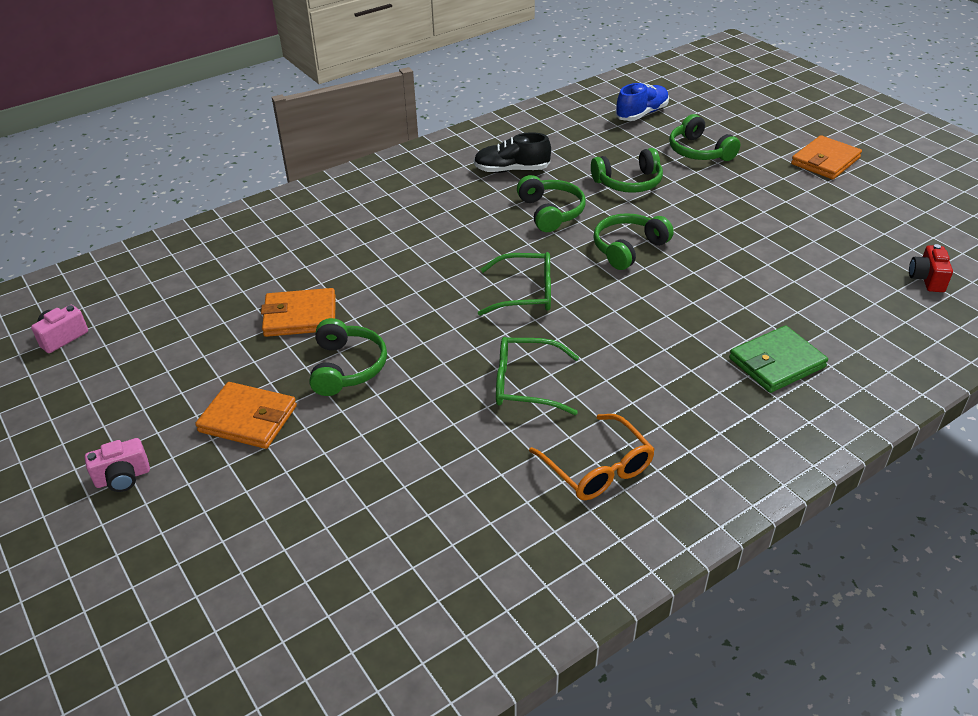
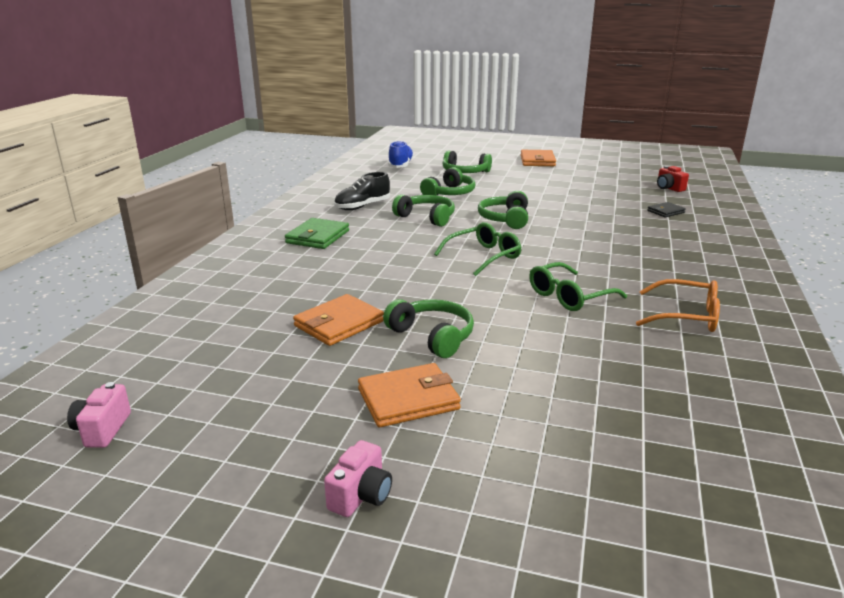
camera: 40 degrees left, 15 degrees down
green wallet [729,325,828,393] -> green wallet moved to [285,218,349,249]
none -> black wallet [647,202,686,217]

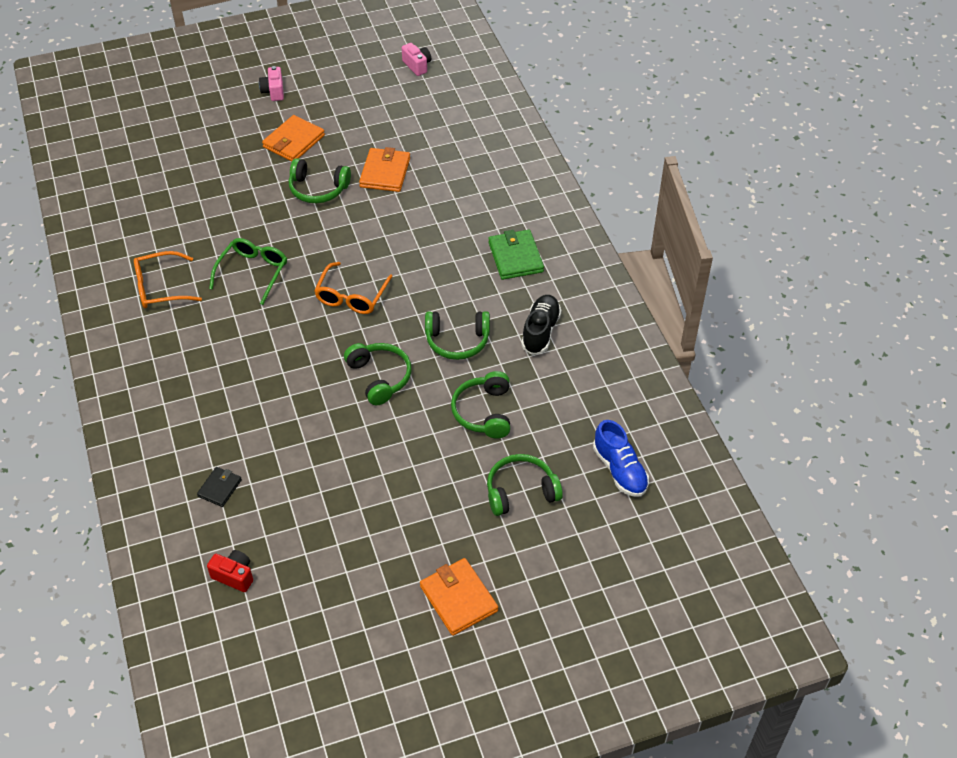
camera: 145 degrees right, 25 degrees up
green glasses [434,222,522,276] -> orange glasses [314,262,393,314]

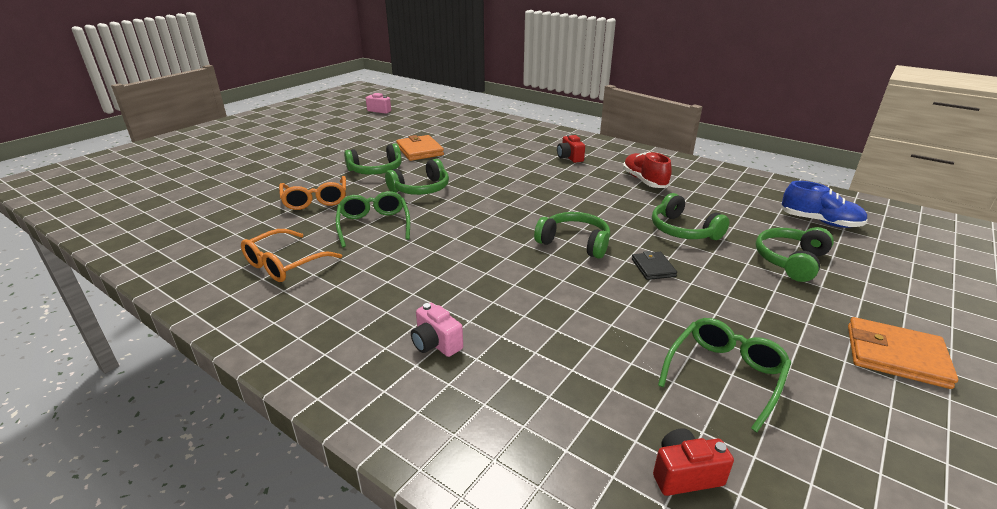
camera: 35 degrees left, 20 degrees down
black wallet [197,467,242,507] -> black wallet moved to [632,251,677,280]
pink camera [259,66,284,101] -> pink camera moved to [411,303,463,357]
orange wallet [262,115,325,162] -> none
orange glasses [314,262,393,314] -> orange glasses moved to [279,176,346,210]
green headphones [425,311,490,360] -> green headphones moved to [385,159,449,195]
green wallet [488,230,544,280] -> red camera [557,134,585,163]
black shoe [521,295,561,355] -> red shoe [623,152,672,188]
none -> green glasses [658,318,791,432]

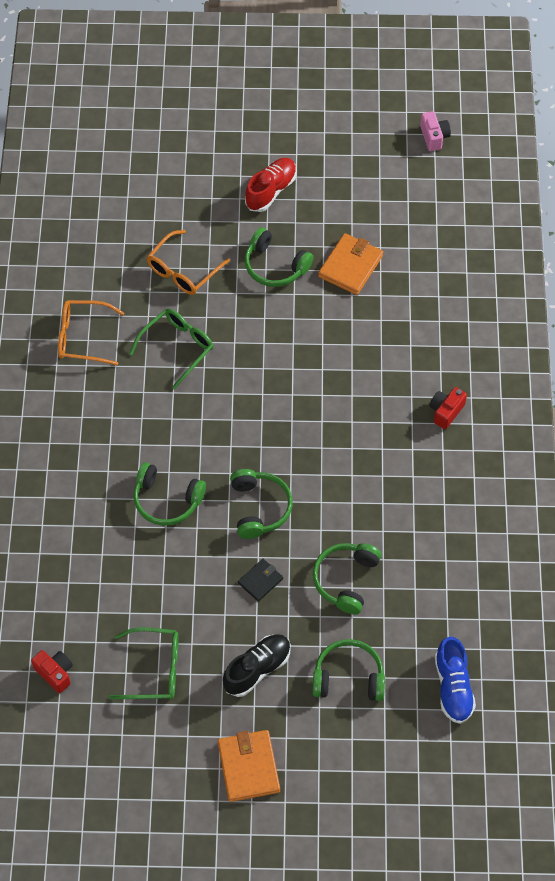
camera: 55 degrees right, 30 degrees up
green headphones [385,159,449,195] -> green headphones moved to [134,462,206,526]
pink camera [411,303,463,357] -> none
red shoe [623,152,672,188] -> red shoe moved to [245,158,297,212]
none -> black shoe [223,634,291,697]

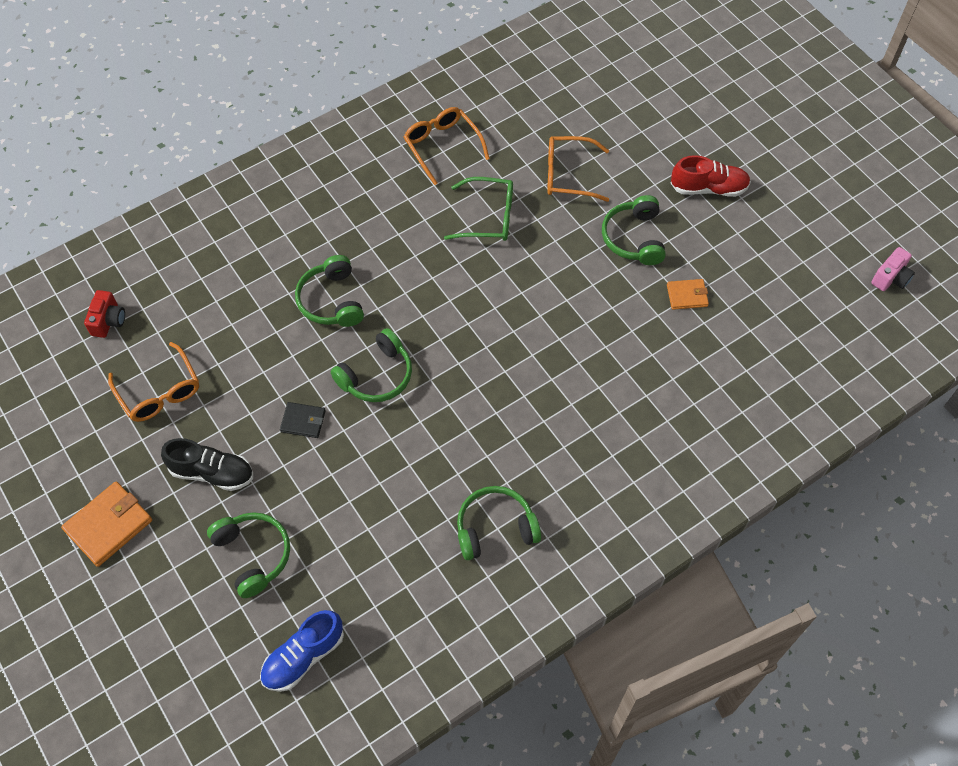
camera: 55 degrees right, 0 degrees up
green glasses [109,627,179,699] -> orange glasses [108,342,199,422]
green headphones [313,543,382,614] -> green headphones moved to [457,486,541,560]
orange wallet [318,233,383,295] -> orange wallet [667,279,709,310], size x0.59
red camera [429,387,467,429] -> none

